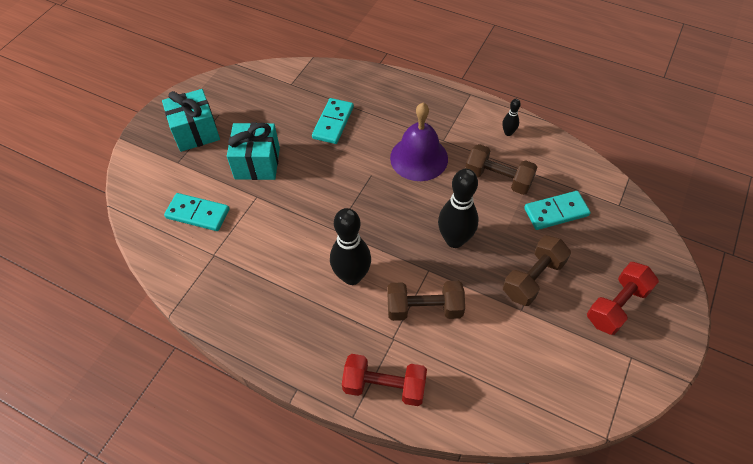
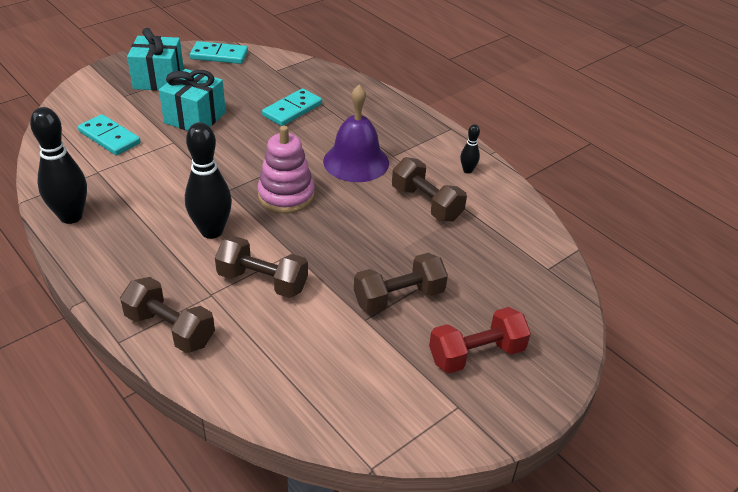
camera: 20 degrees right, 15 degrees down
red dumbbell [342,354,427,406] -> brown dumbbell [120,277,215,353]
black bowling pin [438,169,478,248] -> black bowling pin moved to [30,107,87,224]
turquoise domino [524,191,591,230] -> turquoise domino moved to [190,41,248,64]
none -> pink stacking toy [257,126,315,213]

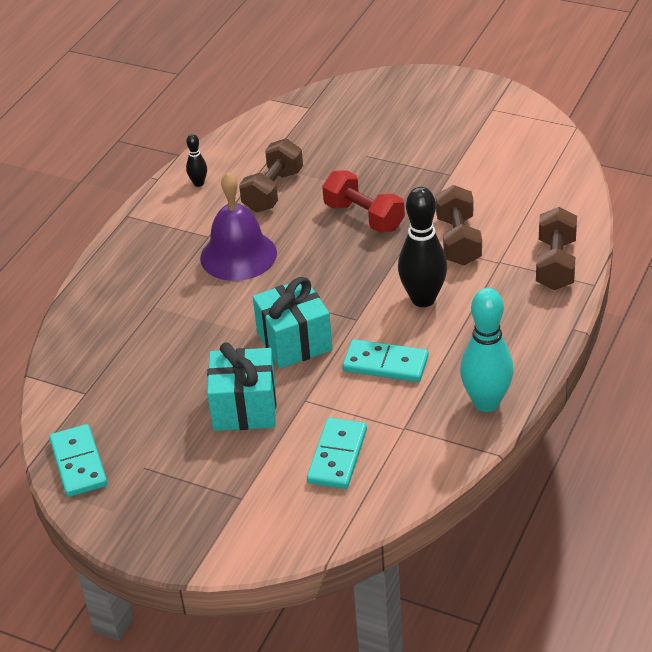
camera: 110 degrees left, 0 degrees up
black bowling pin [30,107,87,224] -> turquoise bowling pin [460,288,514,412]
turquoise gift [127,28,184,91] -> turquoise gift moved to [253,277,333,369]
pink stacking toy [257,126,315,213] -> none
turquoise domino [262,88,322,126] -> turquoise domino moved to [343,339,429,382]
brown dumbbell [354,253,448,314] -> none
red dumbbell [429,307,531,373] -> red dumbbell moved to [322,170,405,233]

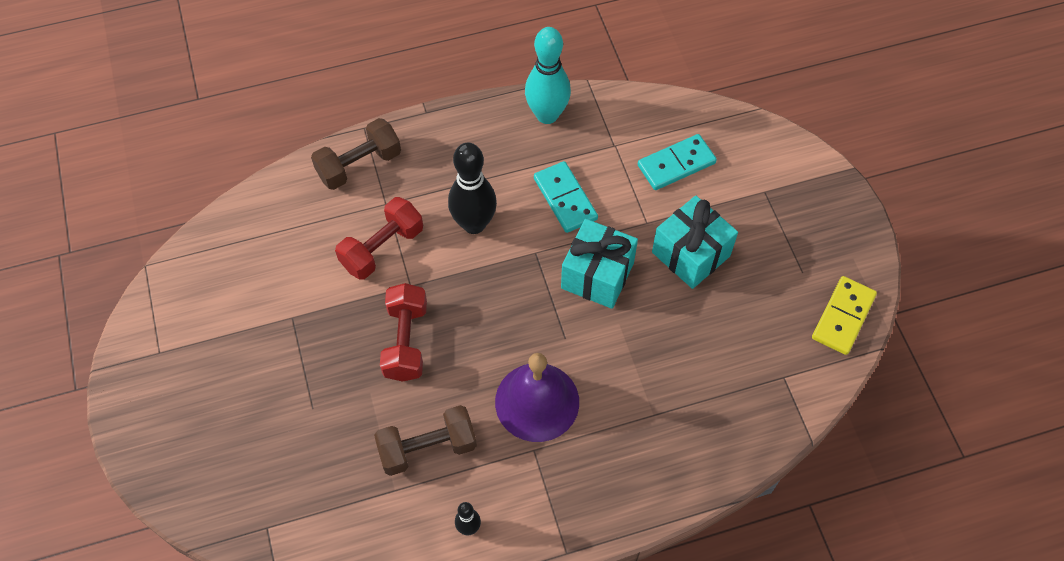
camera: 135 degrees left, 20 degrees up
turquoise domino [49,424,107,497] -> yellow domino [812,276,877,355]
brown dumbbell [436,185,482,266] -> red dumbbell [335,197,423,280]

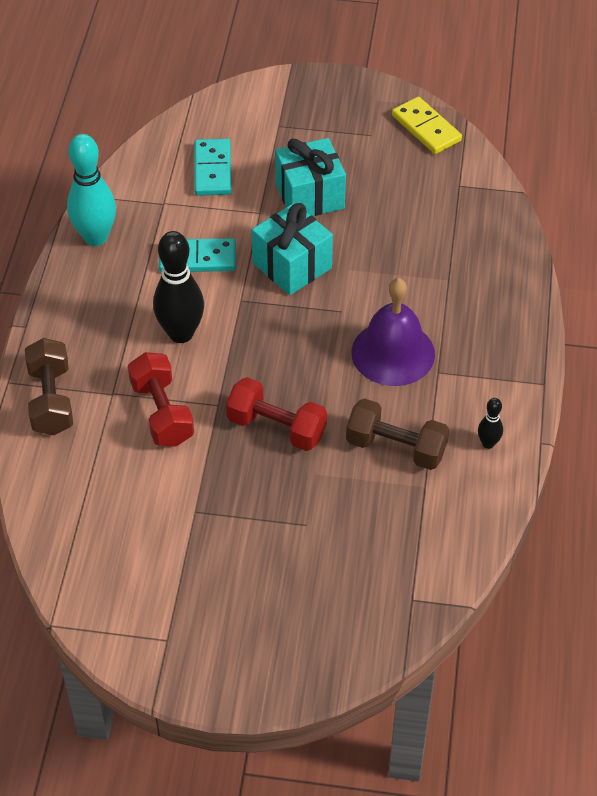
camera: 65 degrees left, 10 degrees down
brown dumbbell [374,405,477,476] -> brown dumbbell turned 75 degrees counterclockwise [346,398,449,470]

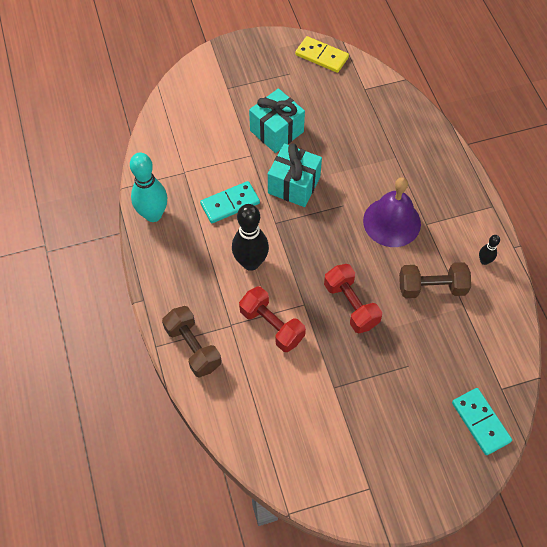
camera: 25 degrees left, 10 degrees up
turquoise domino [194,139,232,196] -> turquoise domino moved to [452,388,512,455]
red dumbbell [226,377,327,451] -> red dumbbell turned 60 degrees clockwise [324,264,382,333]

